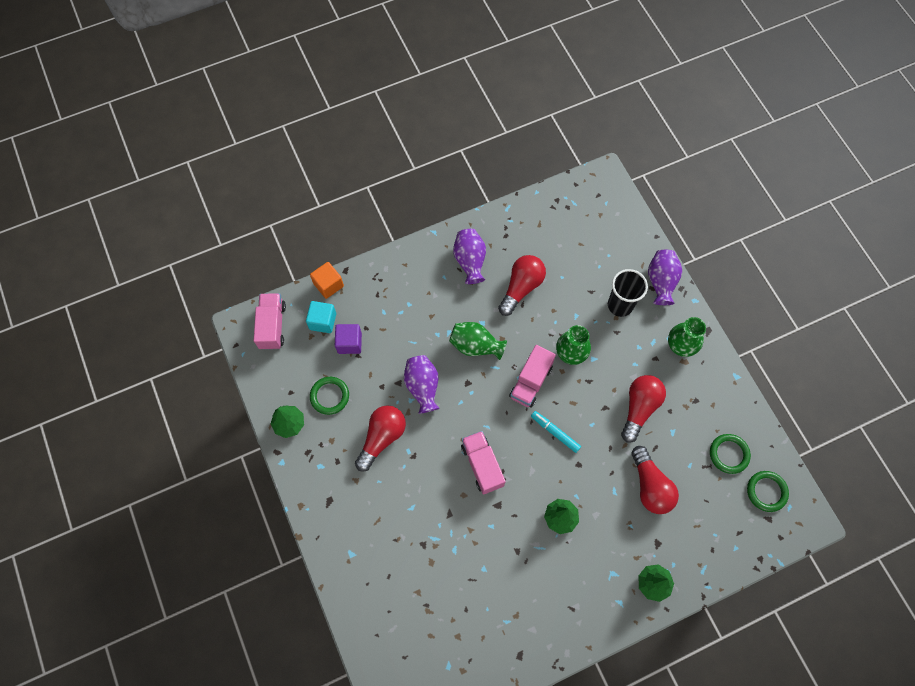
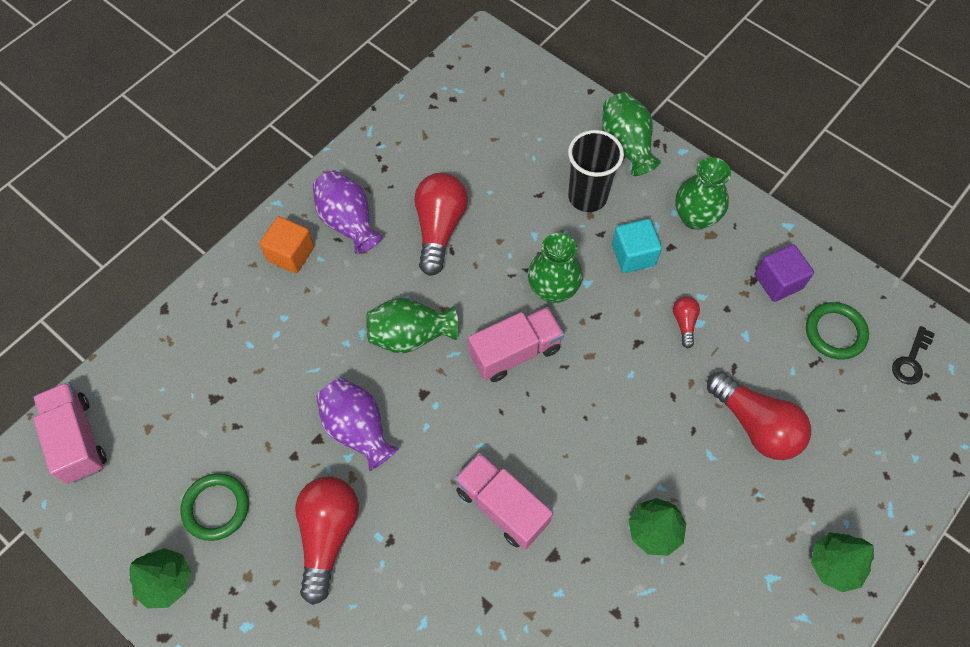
camera: 25 degrees left, 5 degrees down
turquoise cube [306,301,336,333] -> turquoise cube moved to [612,219,662,273]
orange cube [310,262,344,299] -> orange cube moved to [259,216,314,274]
purple cube [335,324,362,354] -> purple cube moved to [755,244,814,302]
pink truck [509,345,556,408] -> pink truck turned 120 degrees counterclockwise [468,307,564,382]
turquoise marker [531,411,581,453] -> none
red light bulb [621,375,666,443] -> red light bulb [673,296,700,348], size x0.48
purple vase [648,250,682,305] -> green vase [602,92,661,176]
green ring [747,471,789,512] -> black key [892,326,935,385]

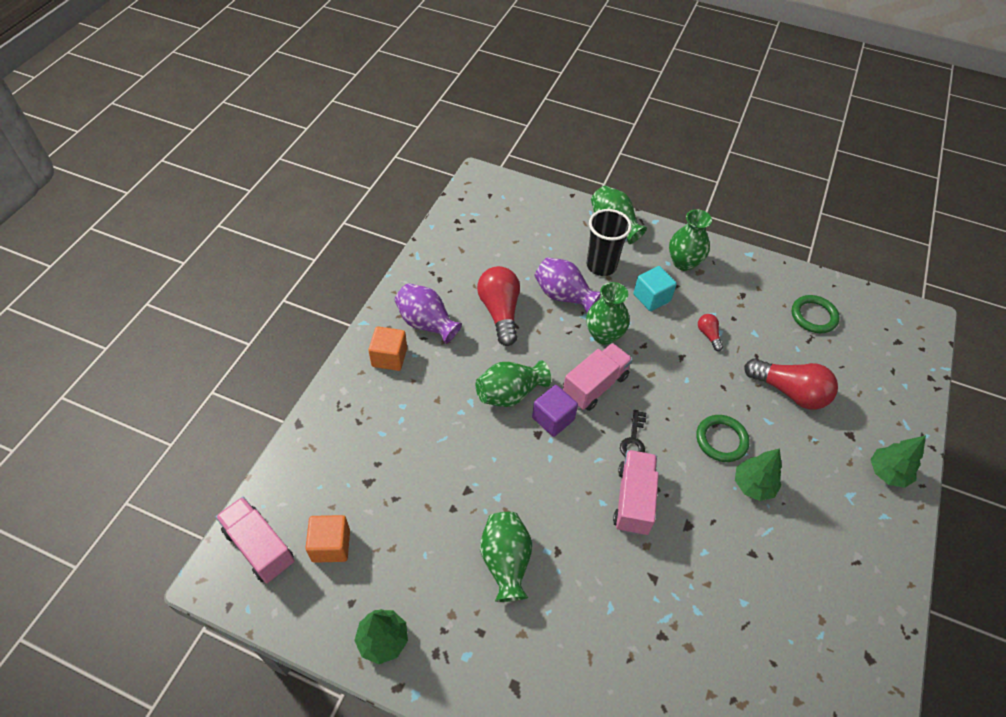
camera: 20 degrees left, 10 degrees down
green ring [180,473,249,541] -> green ring moved to [696,415,749,462]
red light bulb [295,477,359,605] -> green vase [480,512,532,602]
purple vase [316,378,399,471] -> purple vase moved to [534,257,601,313]
pink truck [454,453,553,550] -> pink truck turned 75 degrees clockwise [613,450,659,536]
purple cube [755,244,814,302] -> purple cube moved to [532,385,578,437]
black key [892,326,935,385] -> black key moved to [620,410,646,456]
none -> orange cube [305,515,350,563]

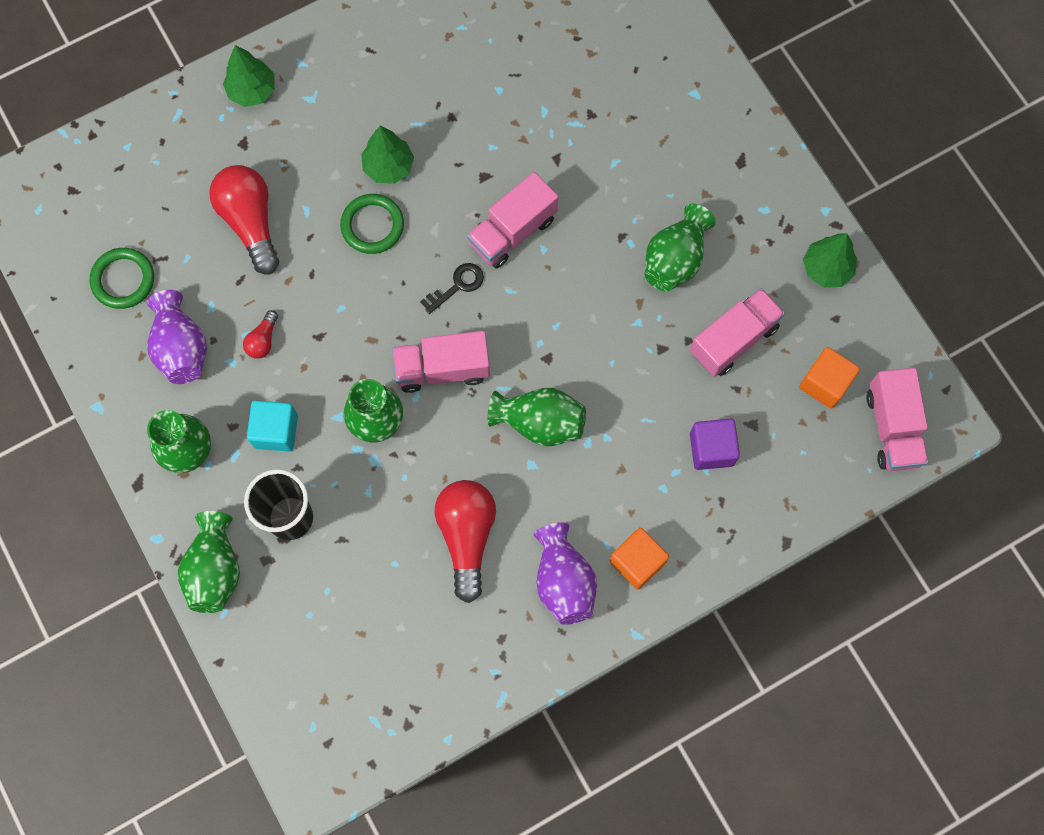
camera: 140 degrees left, 20 degrees up
red light bulb [477,266,520,346] -> red light bulb turned 150 degrees clockwise [435,480,496,603]
purple cube [532,385,578,437] -> purple cube moved to [690,419,740,470]
purple vase [534,257,601,313] -> purple vase moved to [147,290,207,384]
none -> pink truck [690,288,785,377]

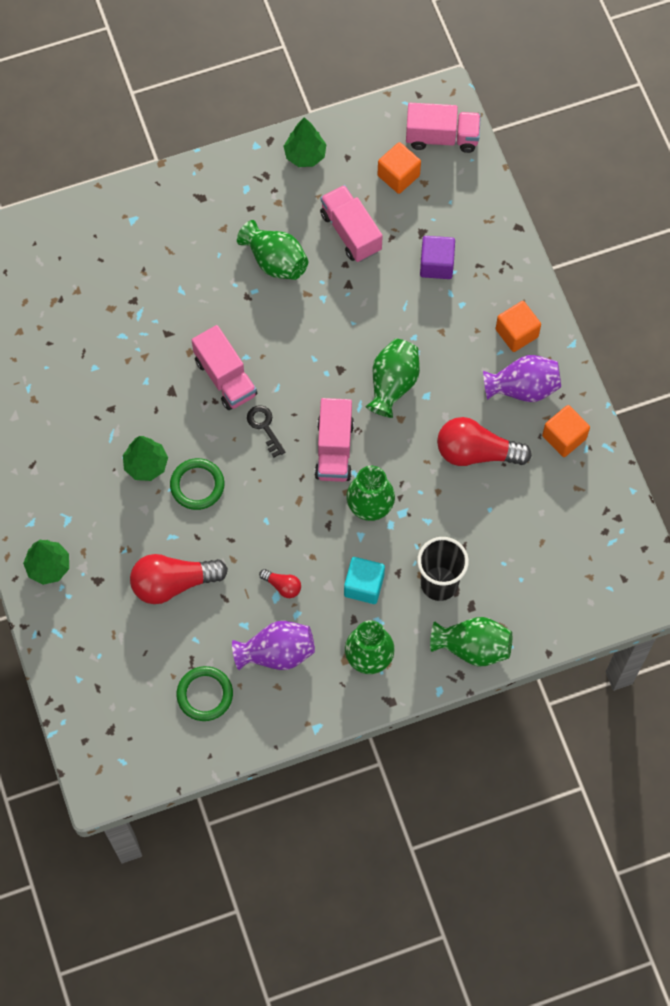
camera: 80 degrees left, 5 degrees down
none -> orange cube [542,405,590,457]

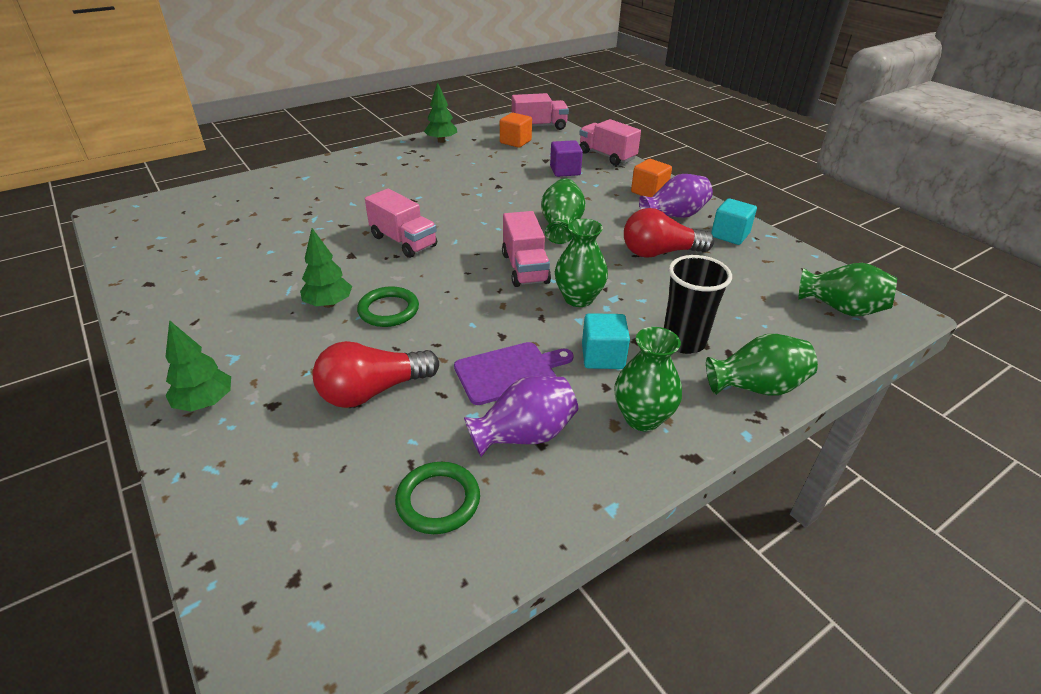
camera: 15 degrees left, 30 degrees down
green vase [237,220,308,280] -> green vase moved to [798,263,897,316]
black key [247,406,286,458] -> none
red light bulb [259,569,301,598] -> purple cutting board [454,342,574,405]
pink truck [320,185,383,262] -> pink truck moved to [579,119,641,166]
orange cube [542,405,590,457] -> turquoise cube [711,198,757,245]

